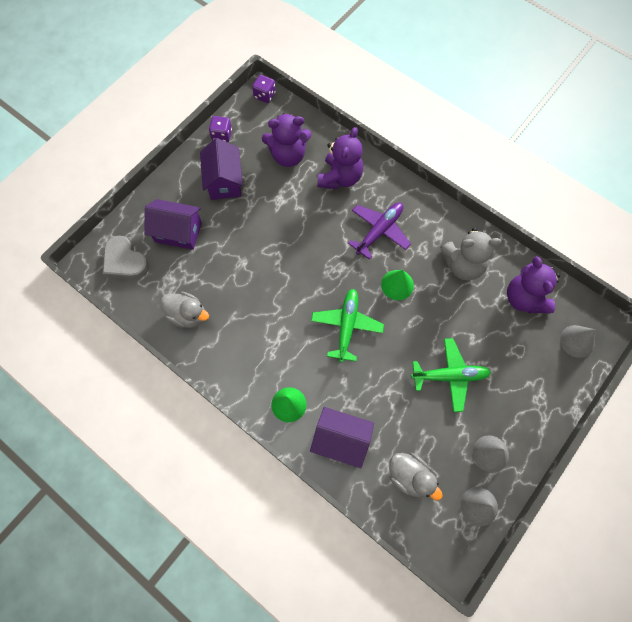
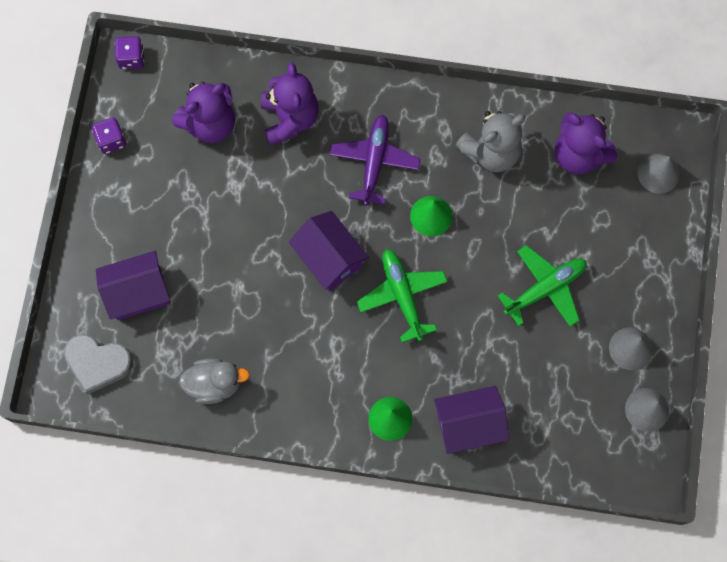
camera: 30 degrees left, 5 degrees up
purple house [200,138,243,200] -> purple house moved to [289,211,369,291]
grey duck [389,453,443,500] -> none

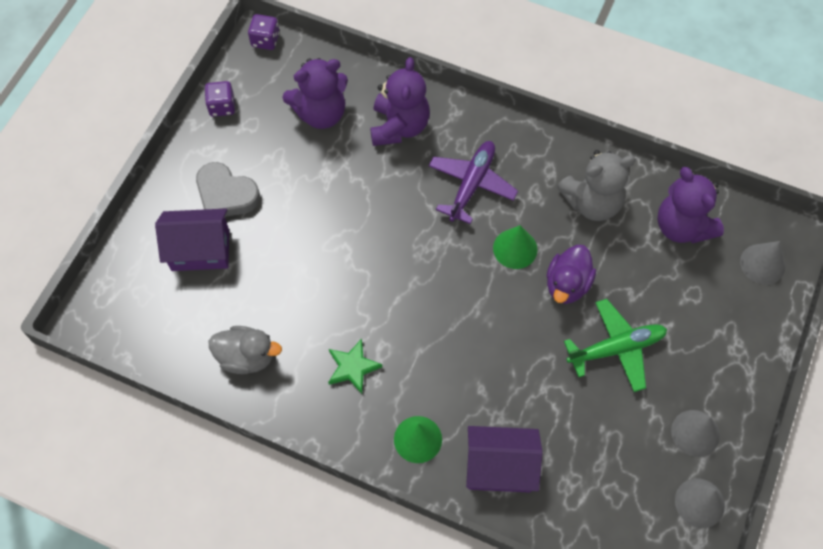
camera: 15 degrees right, 10 degrees down
grey heart [64,334,133,394] -> grey heart moved to [196,162,260,217]
purple house [289,211,369,291] -> none
green plane [357,249,448,343] -> none
none -> green star [328,339,382,394]
none -> purple duck [547,245,596,304]

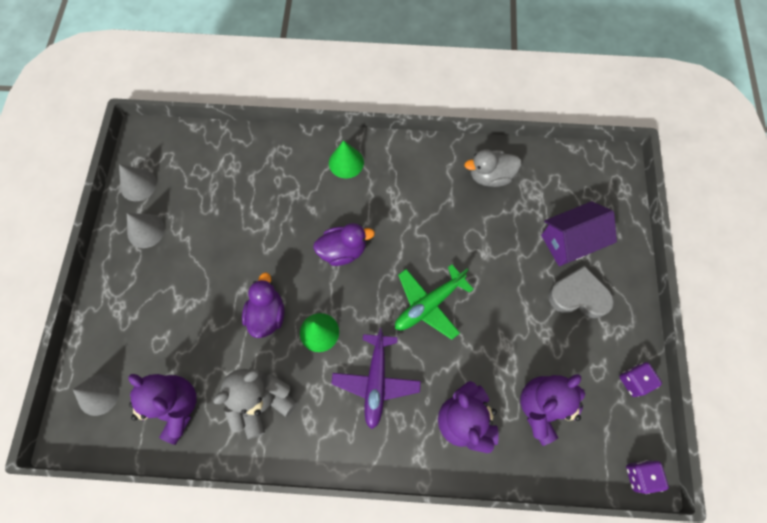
camera: 160 degrees right, 5 degrees up
green star [328,339,382,394] -> none
purple house [466,426,543,493] -> none
green plane [564,299,667,392] -> green plane moved to [395,264,474,340]
none -> purple duck [313,223,375,266]

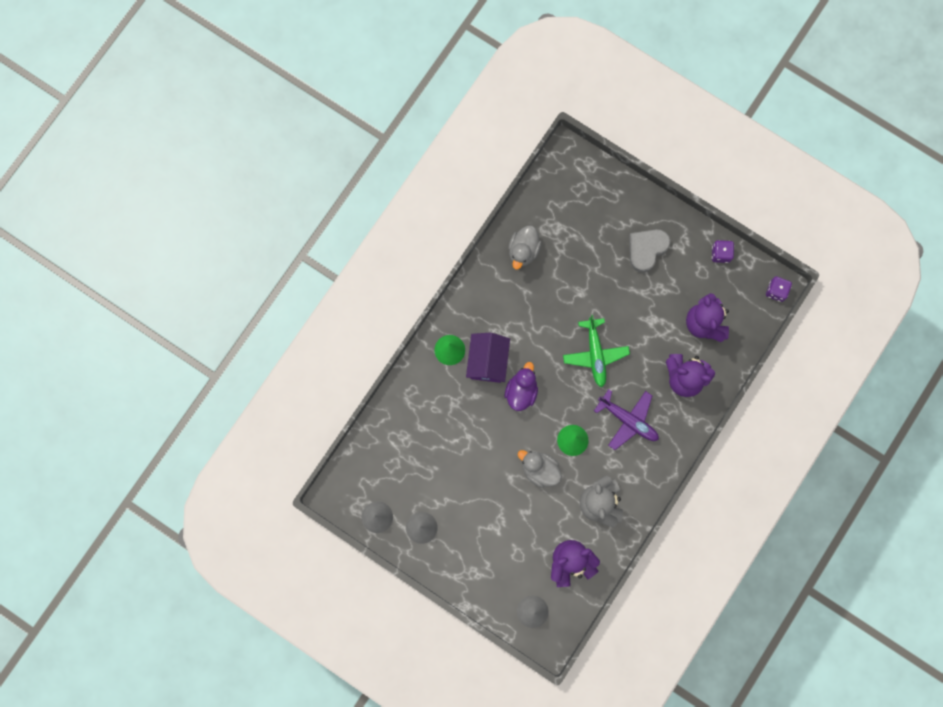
camera: 60 degrees left, 10 degrees up
purple duck [242,272,285,338] -> grey duck [518,450,562,488]
purple house [541,201,617,266] -> purple house moved to [466,333,510,383]

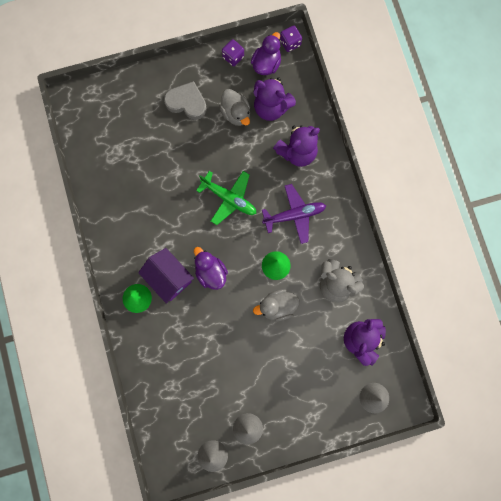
camera: 50 degrees left, 0 degrees up
grey duck [508,226,542,269] -> grey duck moved to [219,89,250,126]
grey heart [629,229,670,273] -> grey heart turned 120 degrees clockwise [164,81,207,120]
none -> purple duck [251,32,281,75]

